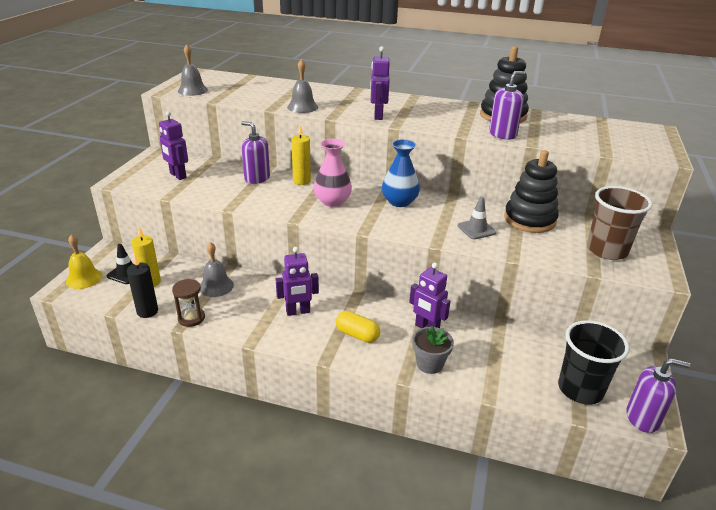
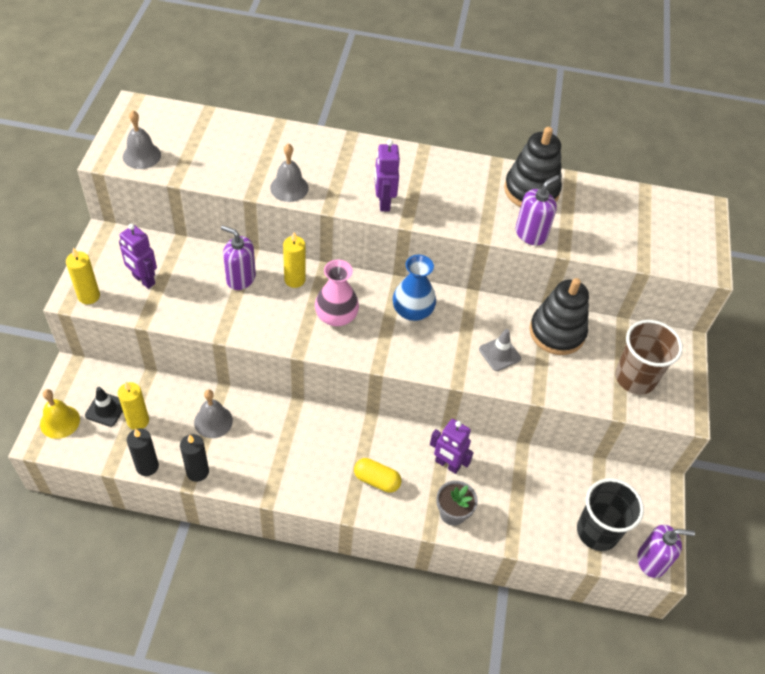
camera: 10 degrees left, 20 degrees up
brown hourglass [172,279,205,327] -> black candle [180,434,209,482]
purple robot [276,247,319,316] -> none
none -> yellow candle [66,247,100,304]

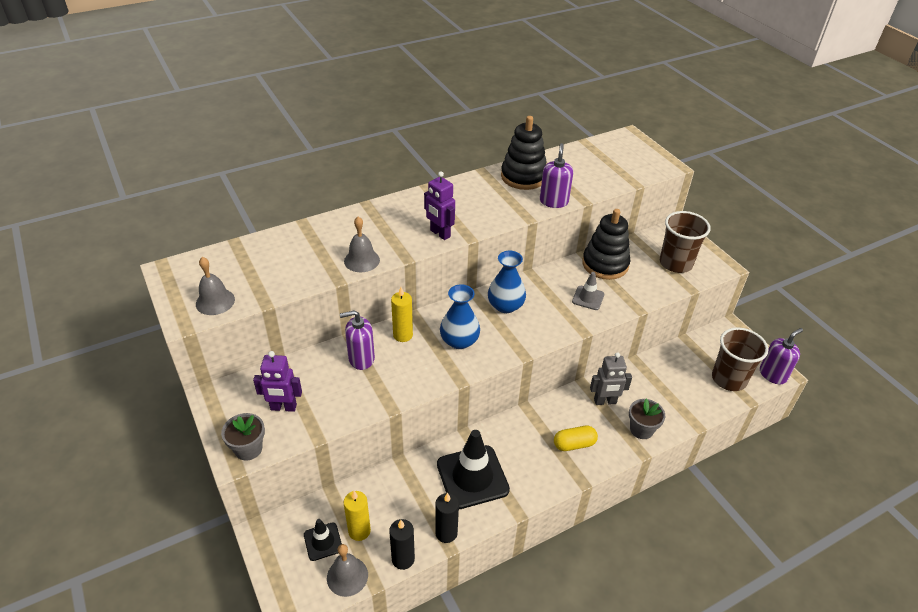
camera: 35 degrees left, 10 degrees down
yellow bell [40,389,80,439] -> none
yellow candle [66,247,100,304] -> grey flower pot [221,413,265,461]
grey bell [194,389,233,438] -> grey bell moved to [327,544,368,597]
pink vase [315,260,359,326] -> blue vase [440,284,480,349]
purple robot [430,419,474,474] -> grey robot [590,352,632,405]
black cup [577,478,644,551] -> brown cup [712,327,768,391]
none -> black traffic cone [437,430,510,509]

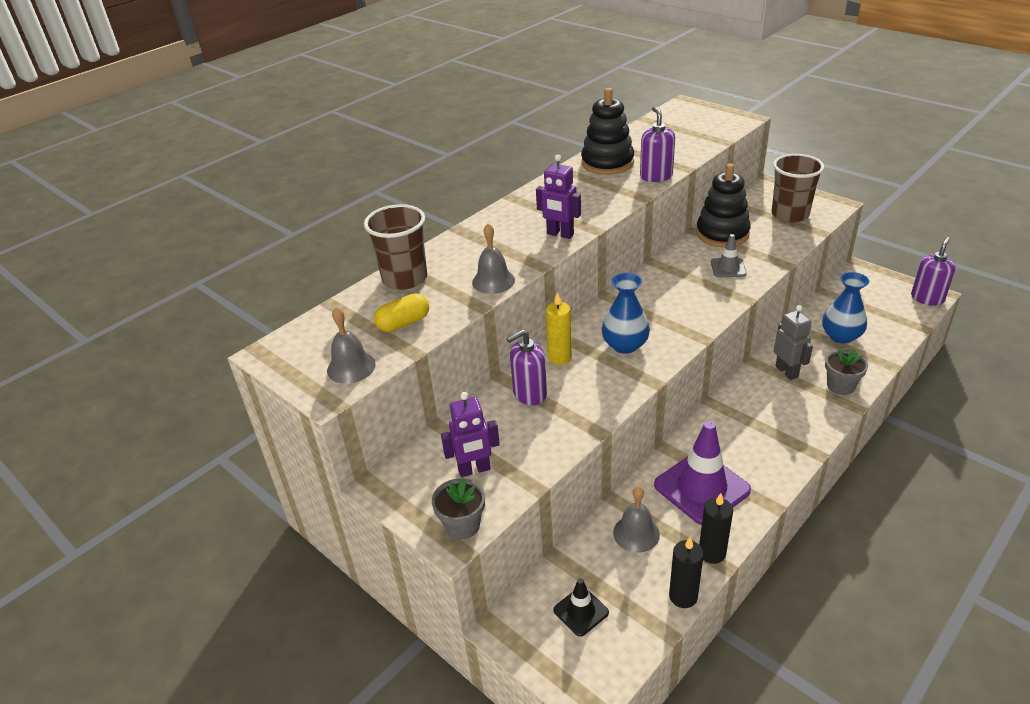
camera: 15 degrees left, 5 degrees down
grey bell [327,544,368,597] -> grey bell moved to [613,486,660,553]
yellow candle [344,491,371,541] -> none
black traffic cone [437,430,510,509] -> purple traffic cone [654,421,751,525]
blue vase [488,251,526,313] -> blue vase moved to [822,272,869,344]
yellow capsule [554,426,598,451] -> yellow capsule moved to [374,293,429,332]
grey robot [590,352,632,405] -> grey robot turned 90 degrees counterclockwise [774,305,813,380]
brown cup [712,327,768,391] -> brown cup moved to [364,204,427,290]

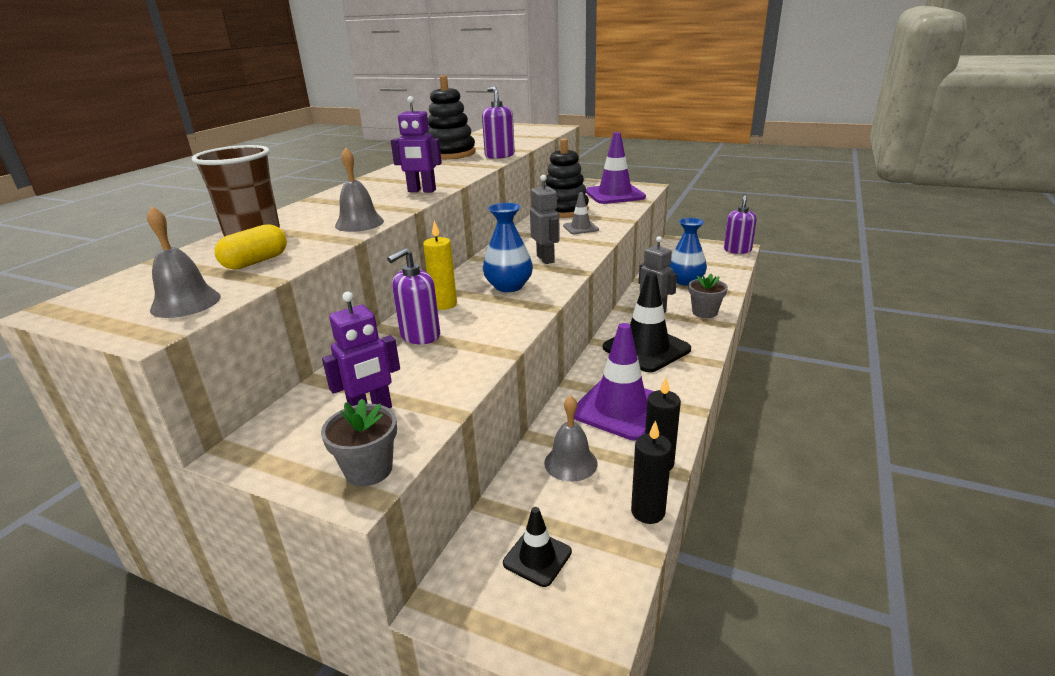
camera: 20 degrees left, 10 degrees down
brown cup [771,154,824,222] -> purple traffic cone [586,132,646,204]
none -> grey robot [530,175,560,264]
none -> black traffic cone [603,272,691,372]

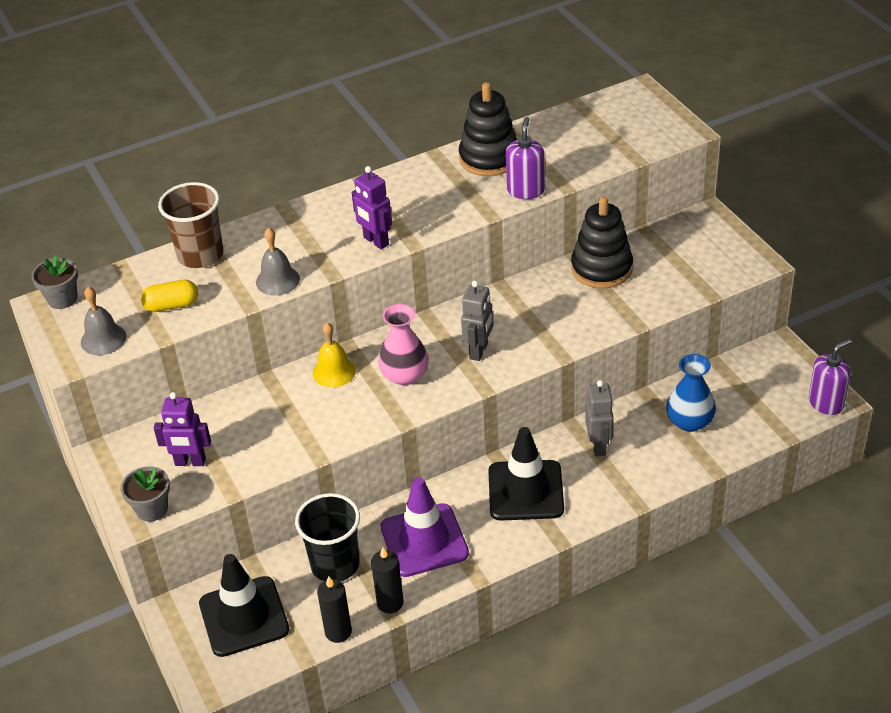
camera: 40 degrees right, 15 degrees up
purple soap dispenser [387,248,440,344] -> none
yellow candle [423,221,457,310] -> yellow bell [313,323,356,387]
blue vase [483,203,533,292] -> pink vase [378,304,429,385]
black traffic cone [503,507,572,587] -> black traffic cone [199,554,289,657], size x1.95
grey bell [544,395,598,482] -> black cup [295,493,360,582]
grey traffic cone [563,192,599,234] -> none
purple traffic cone [586,132,646,204] -> none
grey flower pot [689,274,728,318] -> grey flower pot moved to [31,256,78,309]

